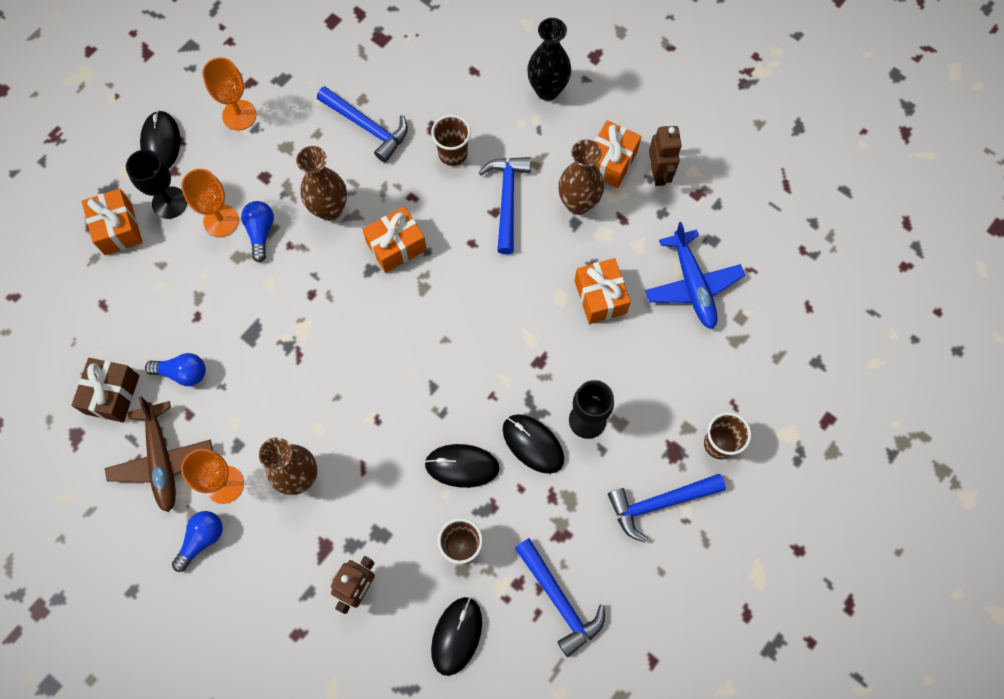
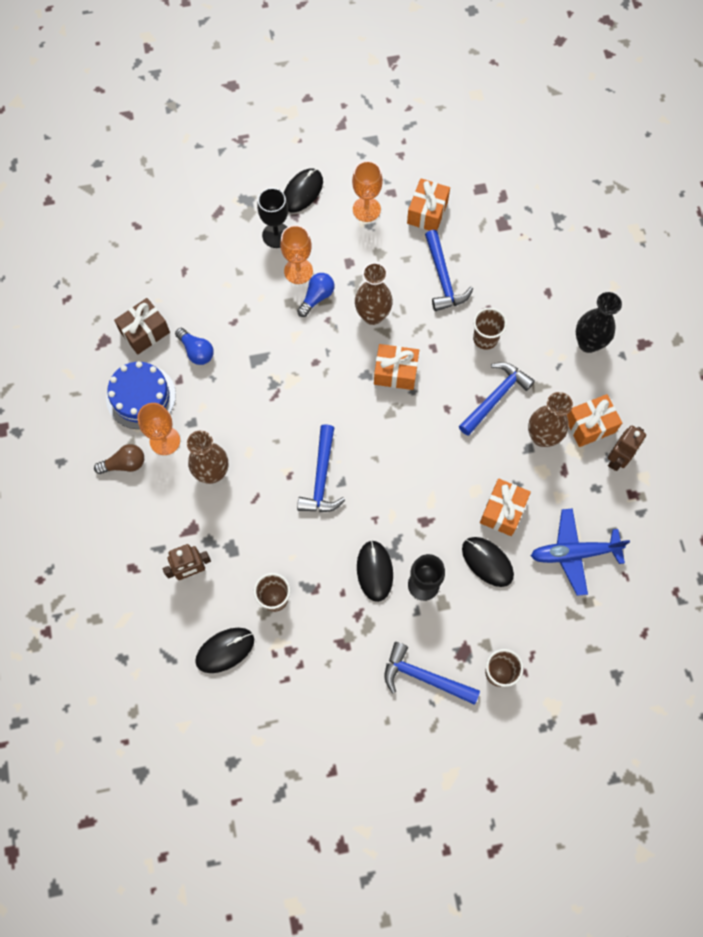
camera: 40 degrees right, 0 degrees up
orange gift [82,189,143,255] -> orange gift moved to [407,178,450,231]
brown plane [105,396,213,512] -> blue cake [106,361,176,429]
blue light bulb [172,511,223,572] -> brown light bulb [94,444,144,474]
black mouse [424,444,500,488] -> black mouse moved to [462,537,514,587]
blue hammer [515,538,605,657] -> blue hammer moved to [297,424,345,512]
blue plane [645,222,745,329] -> blue plane turned 60 degrees clockwise [531,508,630,596]

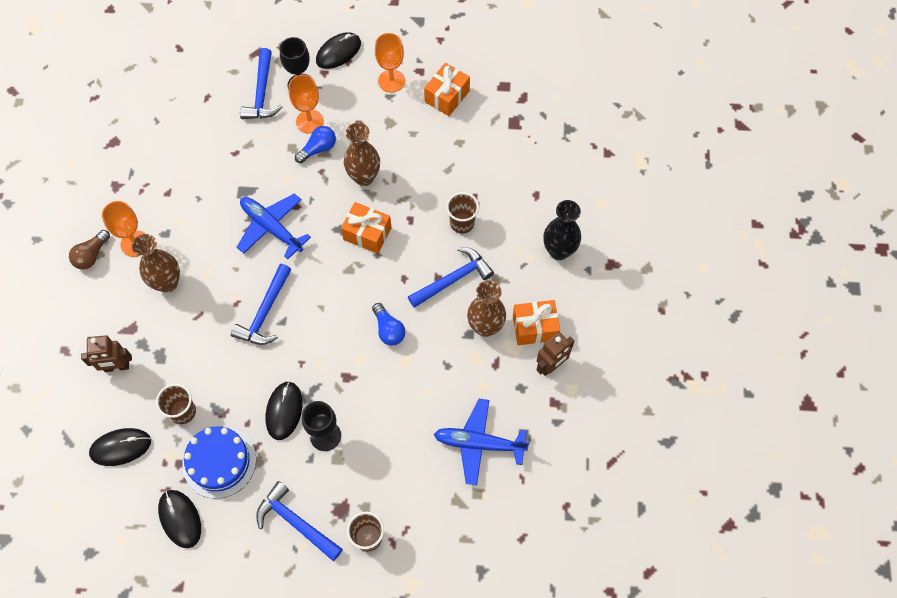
camera: 15 degrees right, 5 degrees down
brown light bulb [94,444,144,474] -> brown light bulb turned 120 degrees clockwise [69,230,110,270]
blue cake [106,361,176,429] -> blue cake moved to [182,426,256,499]
brown gift [114,298,170,354] -> none
blue light bulb [175,328,214,365] -> blue light bulb moved to [372,303,405,346]
blue hammer [425,230,473,311] -> blue hammer moved to [240,48,283,119]
black mouse [462,537,514,587] -> black mouse moved to [158,490,201,548]
orange gift [480,479,531,536] -> none
none -> blue plane [237,194,311,259]

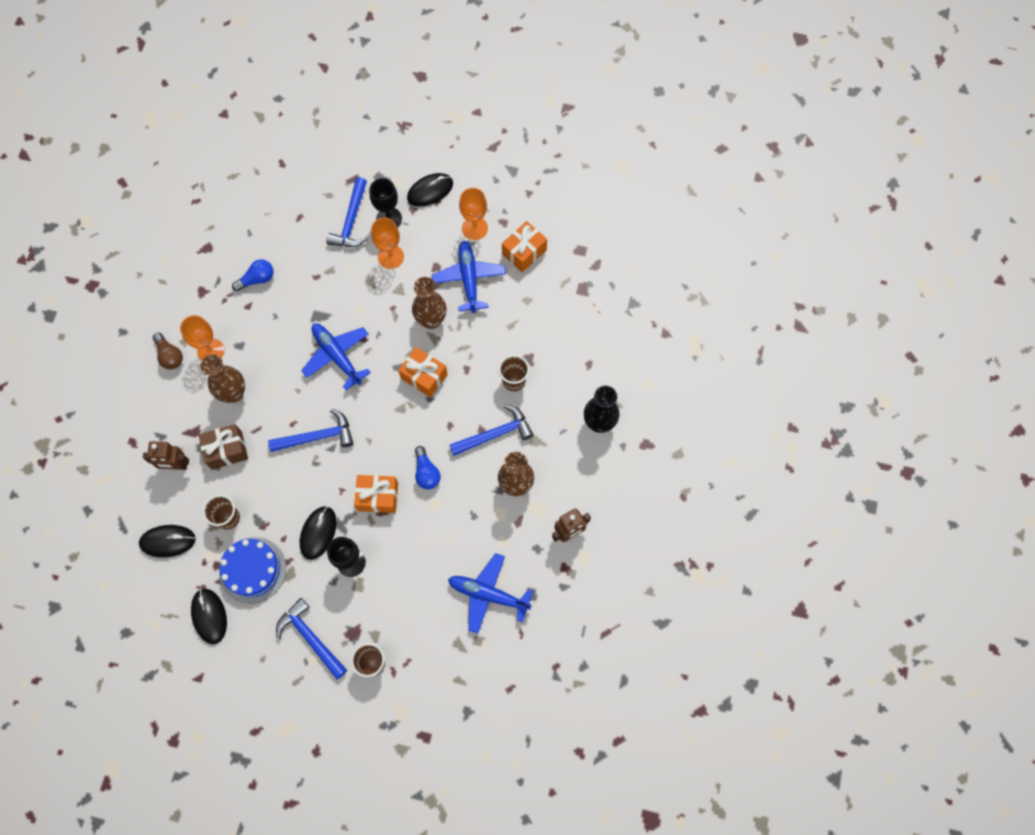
camera: 10 degrees right, 5 degrees up
brown light bulb [69,230,110,270] -> brown light bulb turned 75 degrees counterclockwise [153,333,183,369]
blue hammer [231,264,292,345] -> blue hammer turned 135 degrees counterclockwise [268,409,354,452]
blue light bulb [295,126,336,163] -> blue light bulb moved to [232,259,274,292]
orange gift [513,300,560,345] -> orange gift moved to [354,475,398,513]
none -> brown gift [198,424,248,470]
none -> blue plane [431,241,506,313]

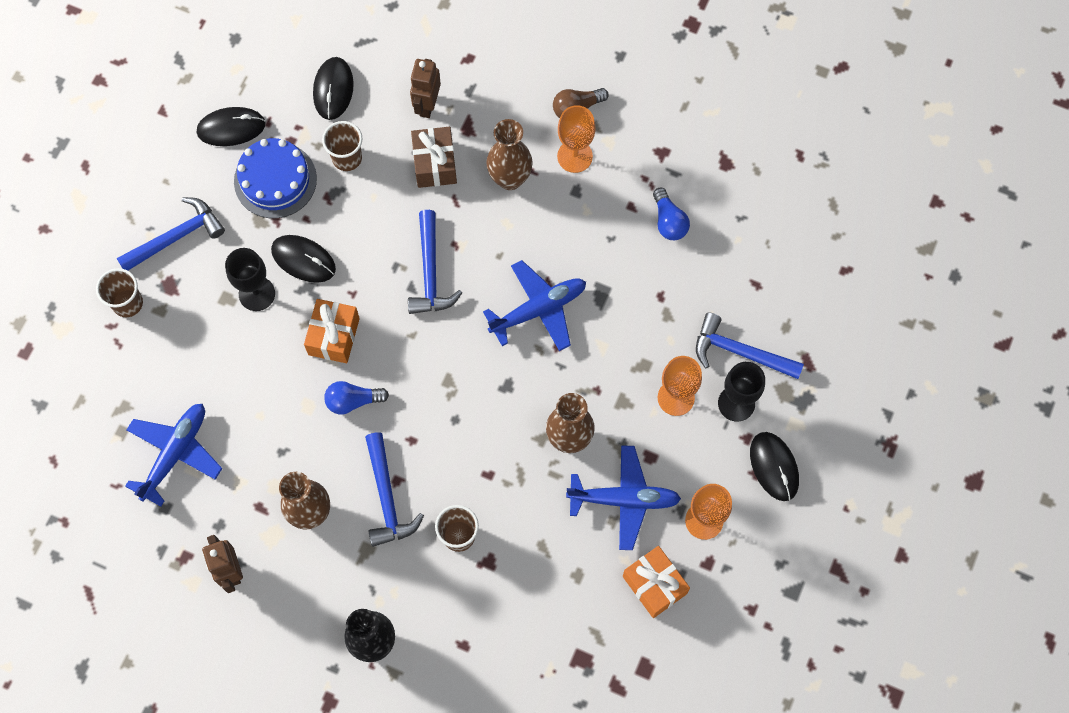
camera: 100 degrees right, 0 degrees up
orange gift [398,347,448,398] -> none

